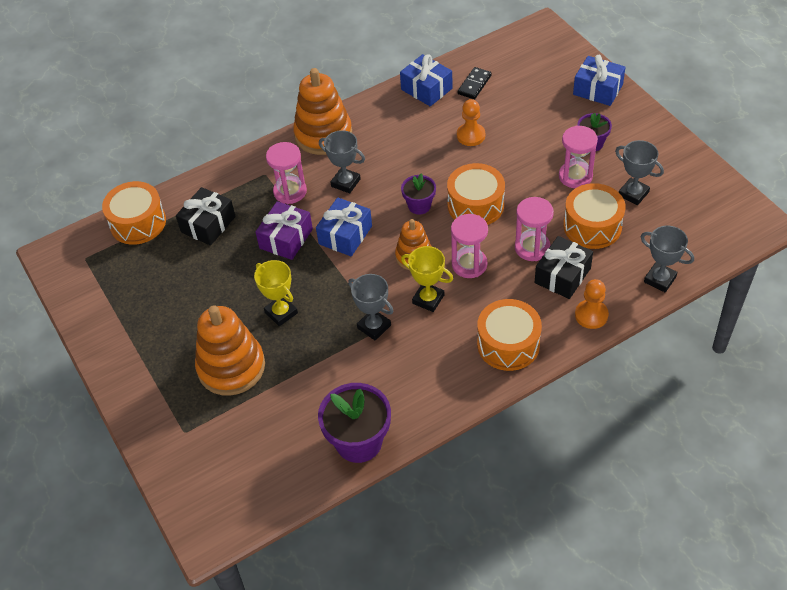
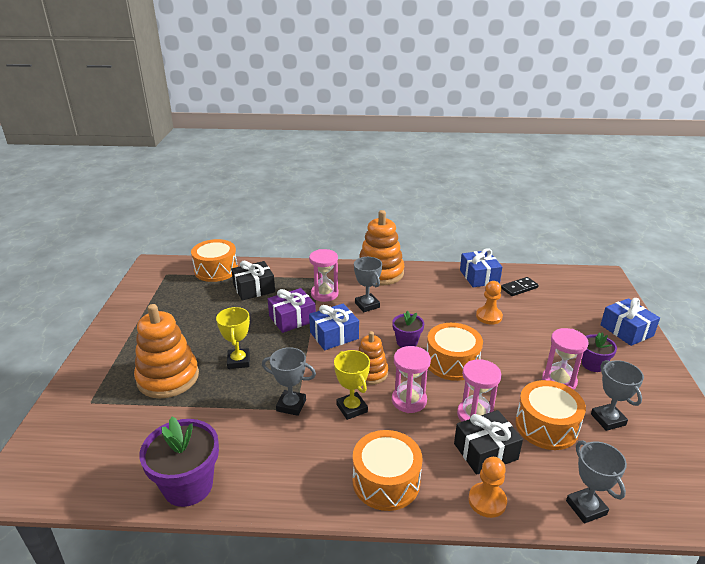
camera: 30 degrees right, 20 degrees down
grey trophy [348,274,393,341] -> grey trophy turned 60 degrees counterclockwise [262,347,316,416]

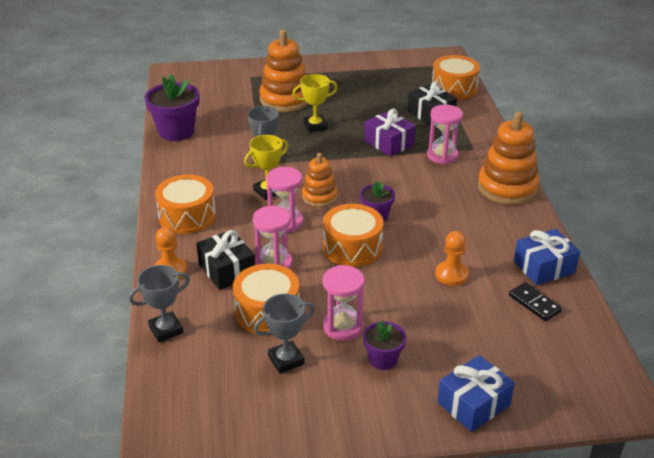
camera: 80 degrees right, 5 degrees up
blue gift [309,303,359,350] -> none
grey trophy [354,257,382,312] -> none

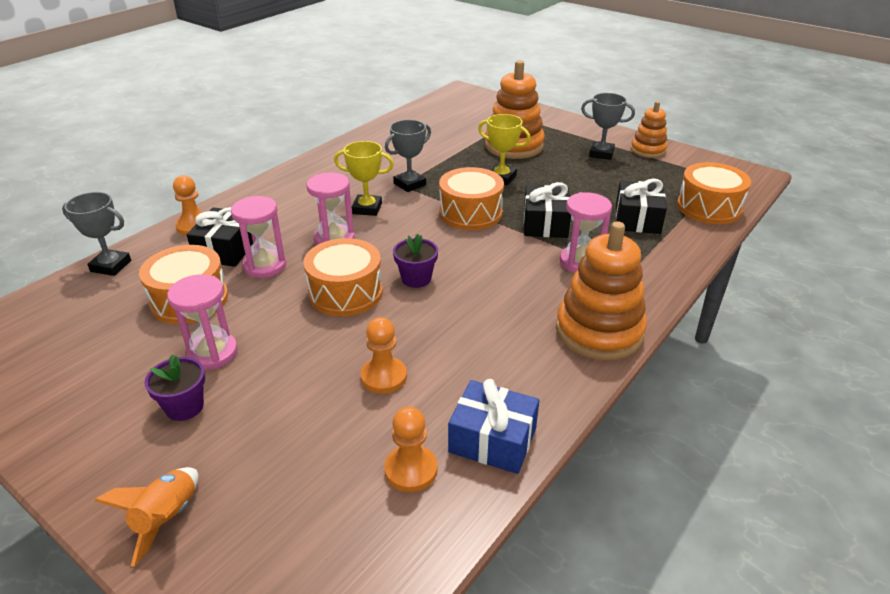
camera: 45 degrees right, 0 degrees up
purple flower pot [145,74,200,141] -> none
orange drum [155,174,216,234] -> orange drum moved to [439,167,504,230]
grey trophy [254,293,315,374] -> grey trophy moved to [581,93,635,160]
orange stacking toy [302,153,337,207] -> orange stacking toy moved to [631,101,668,158]
purple gift [364,109,416,157] -> black gift [524,182,571,238]
blue gift [437,355,515,432] -> orange rocket [94,467,199,567]
black domino [509,282,562,321] -> orange pawn [384,406,438,492]

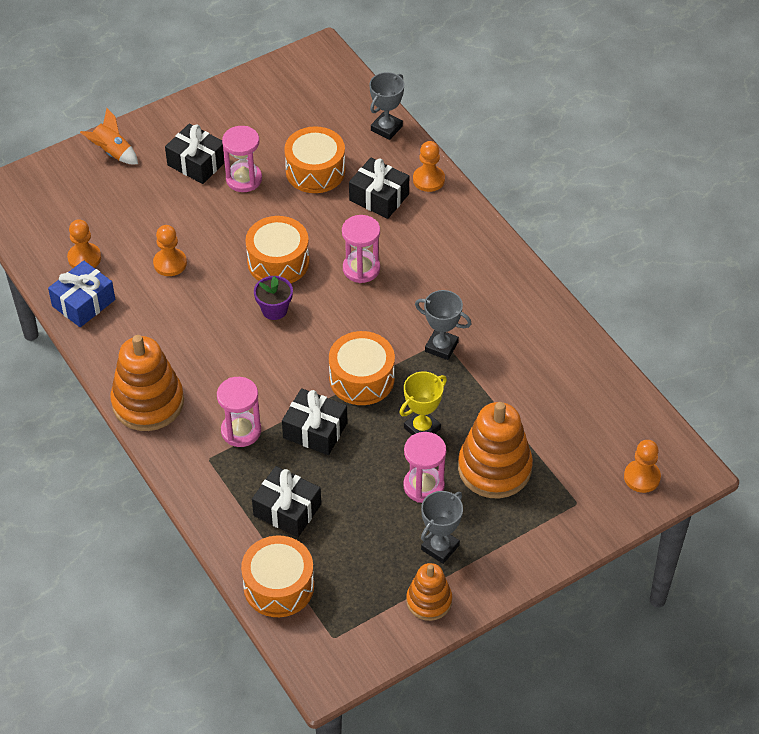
camera: 110 degrees right, 15 degrees up
purple flower pot [144,354,205,421] -> black gift [165,123,225,184]
pink hourglass [231,196,286,278] -> pink hourglass moved to [403,432,446,503]
yellow trophy [334,141,394,216] -> none
grey trophy [385,120,431,192] -> grey trophy turned 45 degrees counterclockwise [415,290,472,360]
none -> orange pawn [624,440,661,493]

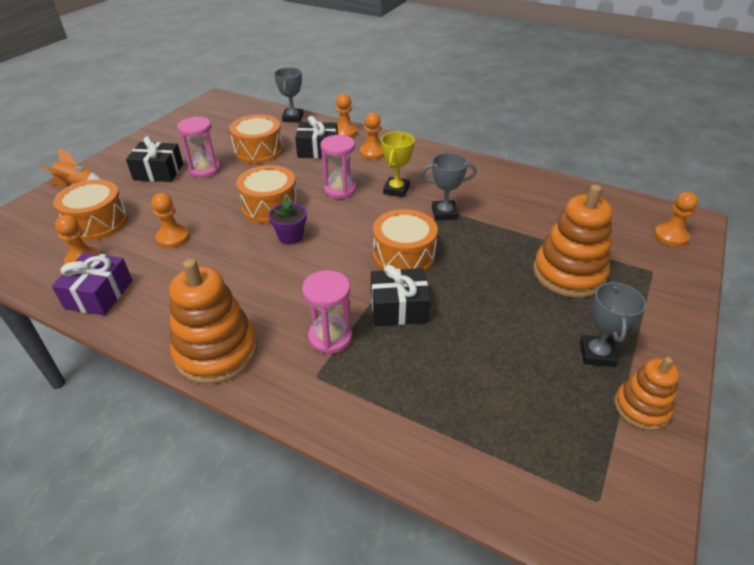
camera: 30 degrees left, 10 degrees down
blue gift [48,260,115,327] -> purple gift [52,252,132,315]
orange drum [241,535,314,617] -> orange drum moved to [53,179,128,241]
black gift [252,466,321,537] -> none
yellow trophy [399,372,447,435] -> yellow trophy moved to [381,132,415,197]
pink hourglass [403,432,446,503] -> none
none -> orange pawn [360,112,384,160]

